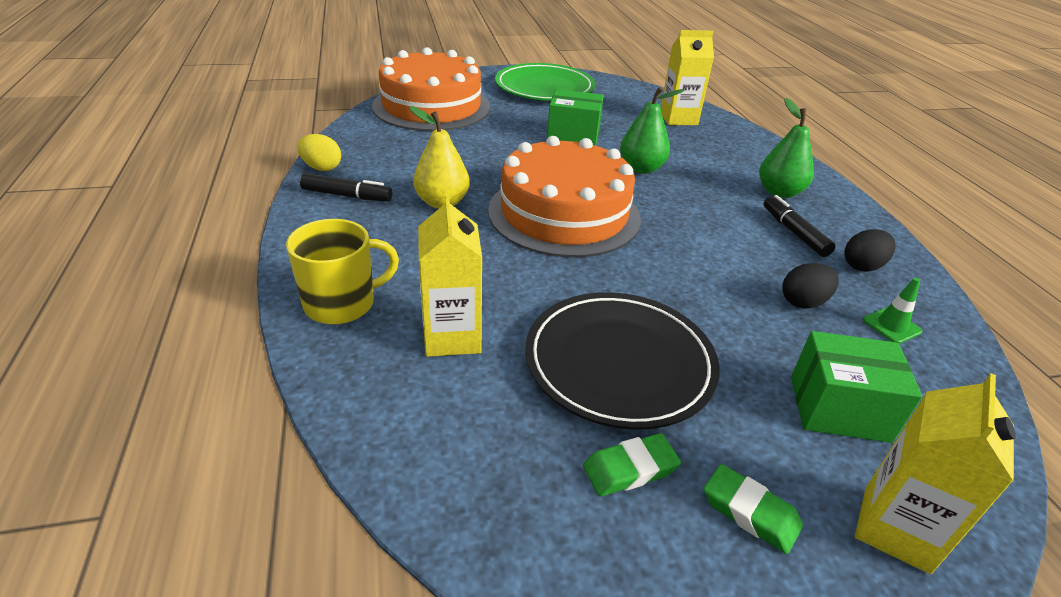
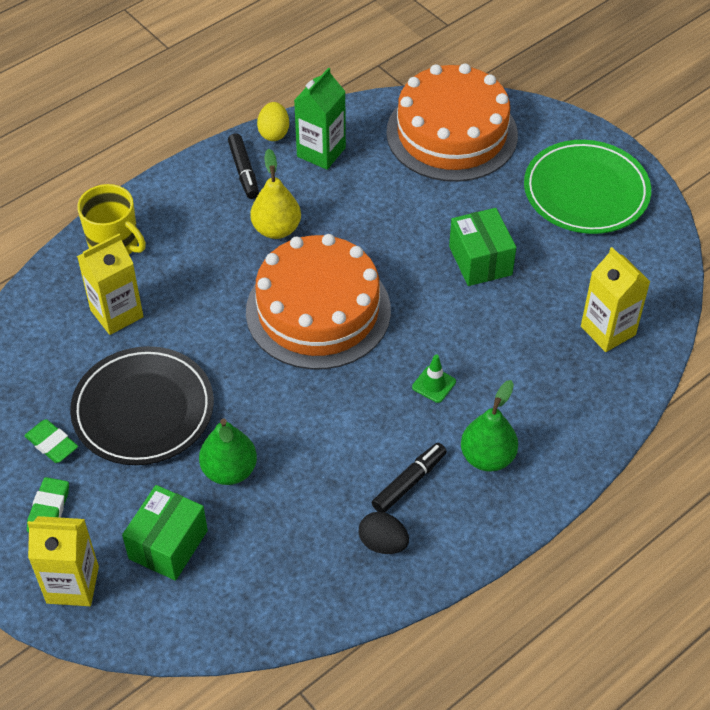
camera: 65 degrees right, 15 degrees up
green pear [620,87,685,174] -> green pear moved to [199,418,257,485]
black egg [783,263,839,309] -> none
green box [791,331,922,443] -> green box turned 45 degrees clockwise [122,485,208,581]
green traffic cone [863,278,922,344] -> green traffic cone moved to [412,355,456,403]
none -> green carton [294,67,346,170]

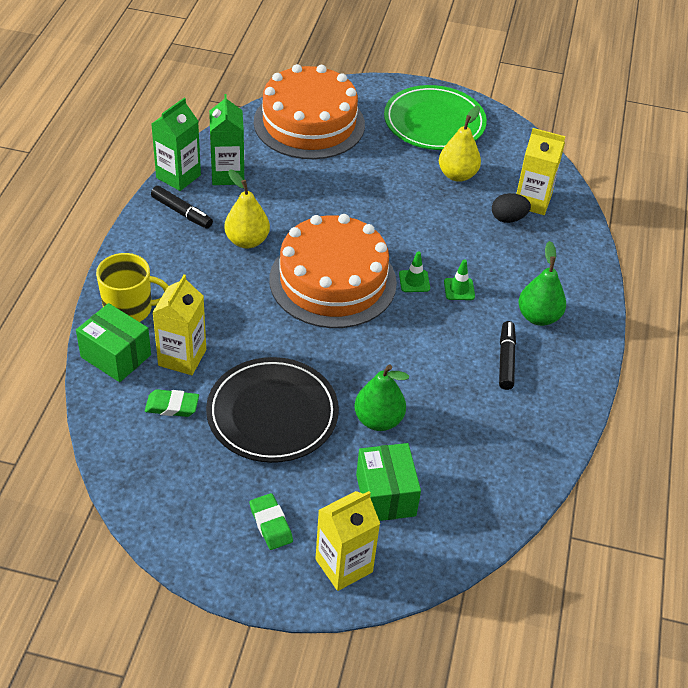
camera: 40 degrees left, 5 degrees down
green eraser [24,419,78,463] -> green eraser moved to [145,389,199,417]
yellow egg [257,102,289,141] -> green carton [151,98,201,191]
black egg [358,512,409,554] -> black egg moved to [492,193,531,223]
green box [449,208,516,286] -> green box moved to [76,303,151,382]
none -> green traffic cone [399,251,430,292]
none -> yellow pear [439,105,481,182]

